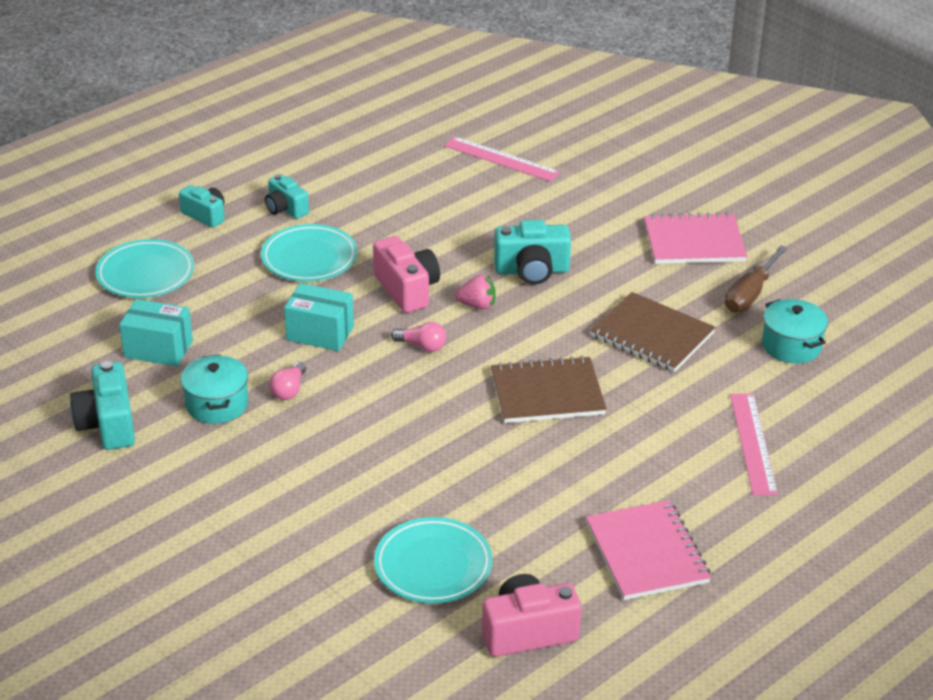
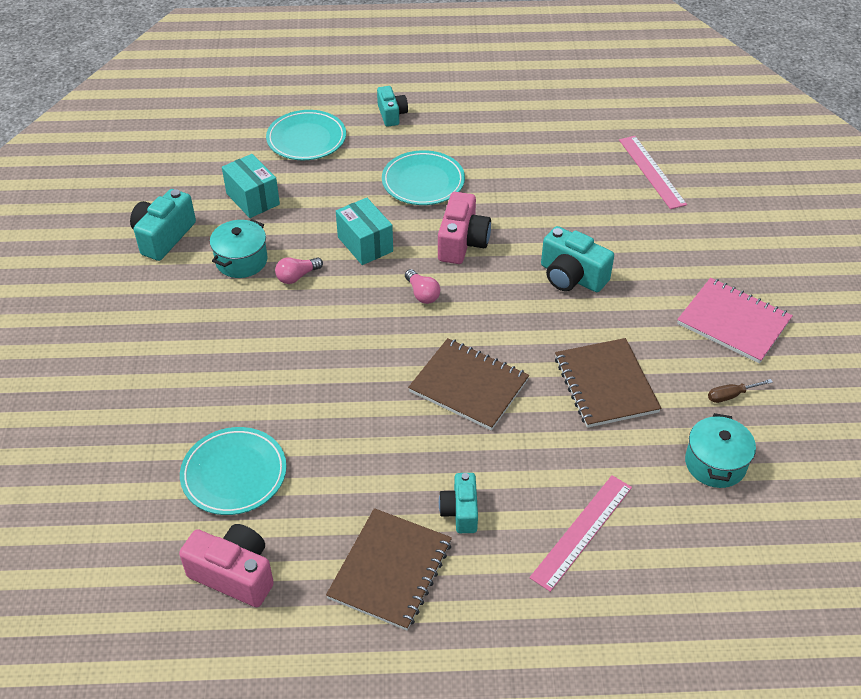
camera: 40 degrees right, 10 degrees up
turquoise camera [265,174,309,219] -> turquoise camera moved to [439,473,478,533]
pink strawberry [455,275,496,310] -> none
pink notebook [586,500,711,600] -> brown notebook [326,508,452,630]
brown screwdriver [725,245,787,313] -> brown screwdriver [708,379,773,403], size x0.57

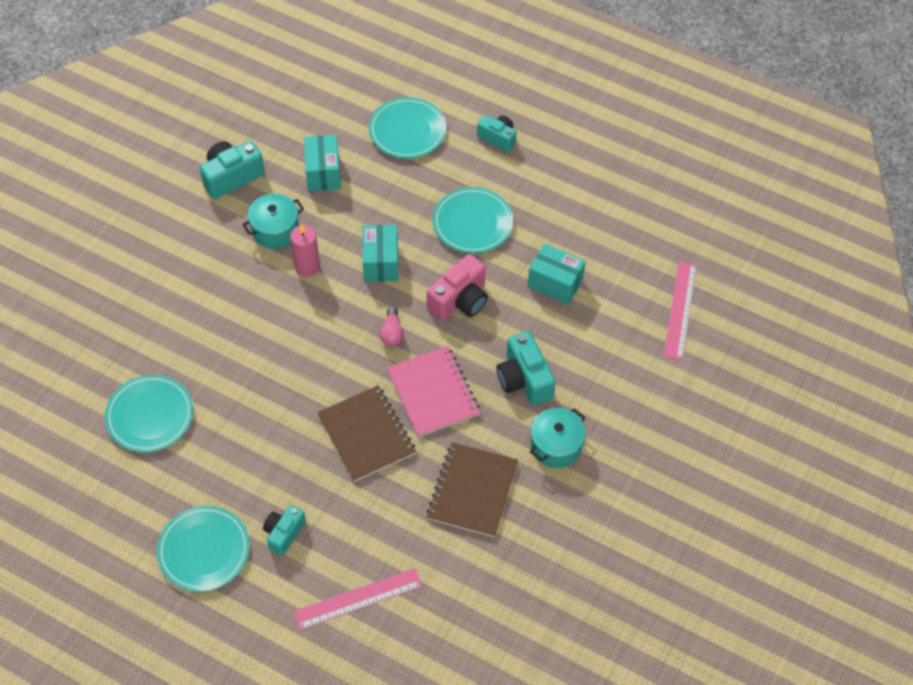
camera: 30 degrees right, 10 degrees up
pink camera [179,524,274,607] -> none
pink light bulb [275,257,323,284] -> pink candle [290,224,320,277]
brown notebook [326,508,452,630] -> turquoise plate [157,506,249,592]
turquoise camera [377,86,408,127] -> turquoise camera turned 75 degrees counterclockwise [477,115,517,152]
pink notebook [677,278,793,364] -> pink notebook moved to [387,346,480,437]
turquoise pot [685,413,756,488] -> turquoise pot moved to [530,408,586,468]
brown screwdriver [708,379,773,403] -> none
none -> turquoise box [527,243,586,305]

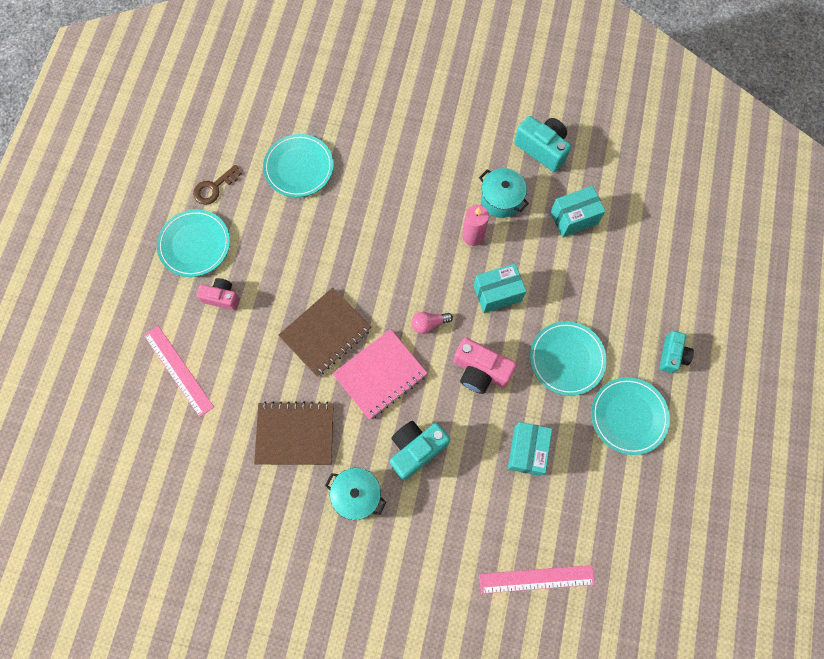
camera: 75 degrees right, 15 degrees up
turquoise camera [263,505,306,556] -> pink camera [197,278,240,310]
turquoise plate [369,97,446,158] -> turquoise plate moved to [591,377,670,455]
none -> brown key [193,165,242,205]

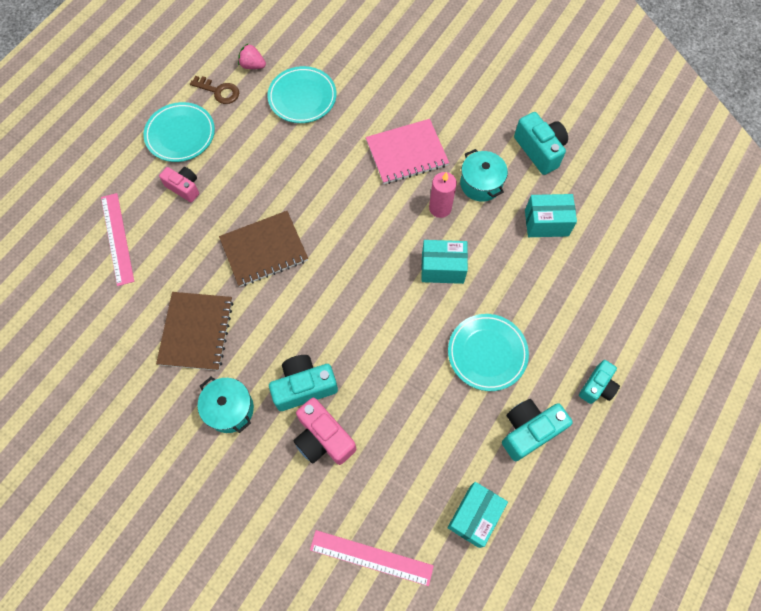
camera: 20 degrees right, 5 degrees down
brown key [193,165,242,205] -> brown key turned 135 degrees counterclockwise [190,76,239,104]
brown notebook [254,401,334,465] -> brown notebook turned 75 degrees clockwise [156,292,233,371]
pink notebook [333,329,428,420] -> pink notebook moved to [366,119,449,184]
pink light bulb [411,312,453,334] -> none
pink camera [454,338,517,394] -> pink camera moved to [294,398,356,465]
turquoise box [508,422,552,476] -> turquoise box moved to [447,482,508,548]
turquoise plate [591,377,670,455] -> turquoise camera [502,399,573,461]
none -> pink strawberry [238,44,266,69]

